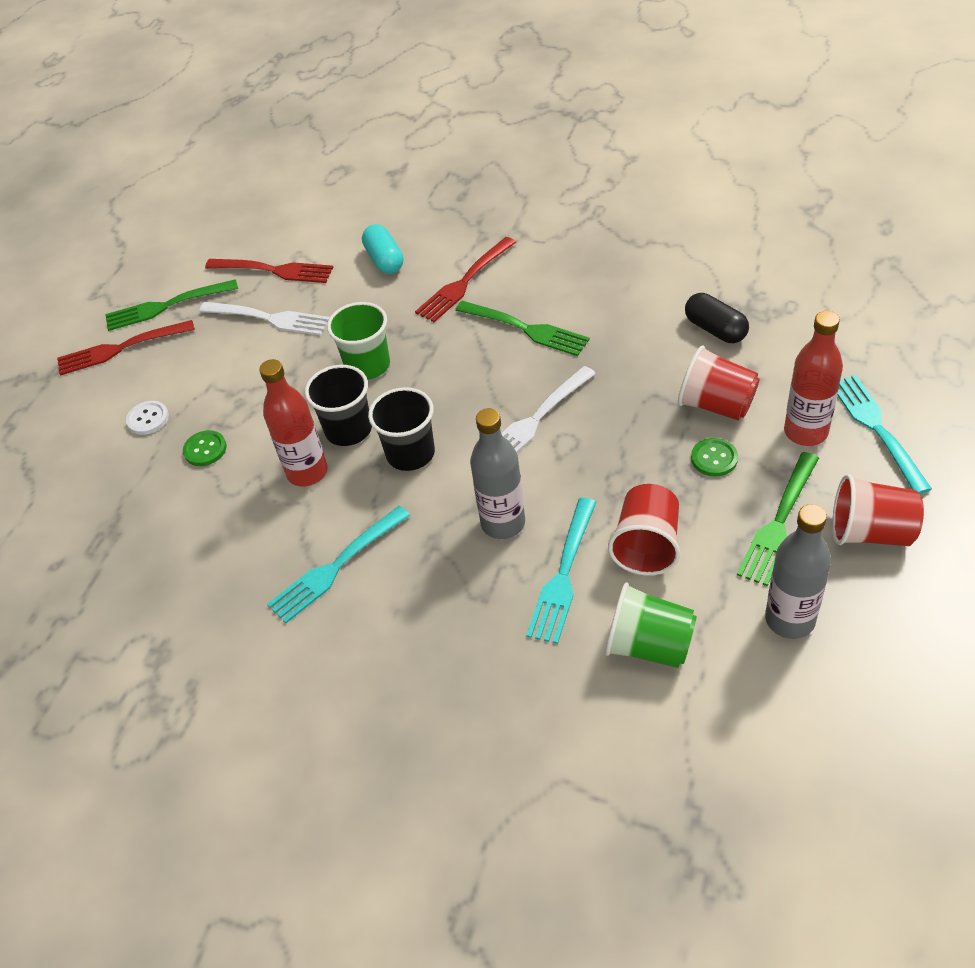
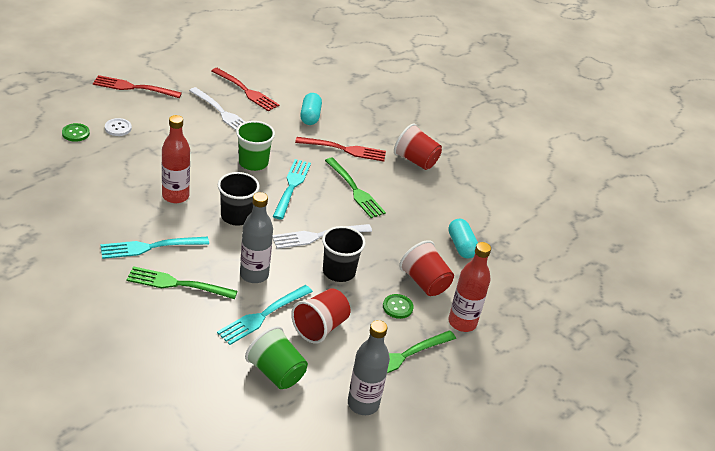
camera: 15 degrees right, 10 degrees down
green fork [105,279,238,331] -> green fork moved to [126,266,237,299]
green button [183,430,227,466] -> green button moved to [62,123,90,142]
black cup [305,365,372,446] -> black cup moved to [322,226,365,282]
red fork [415,237,516,322] -> red fork turned 150 degrees counterclockwise [295,137,386,162]
black capsule [685,293,749,343] -> turquoise capsule [448,219,478,258]
red cup [832,474,924,546] -> red cup moved to [394,123,442,170]
turquoise fork [837,375,932,494] -> turquoise fork moved to [273,159,311,220]

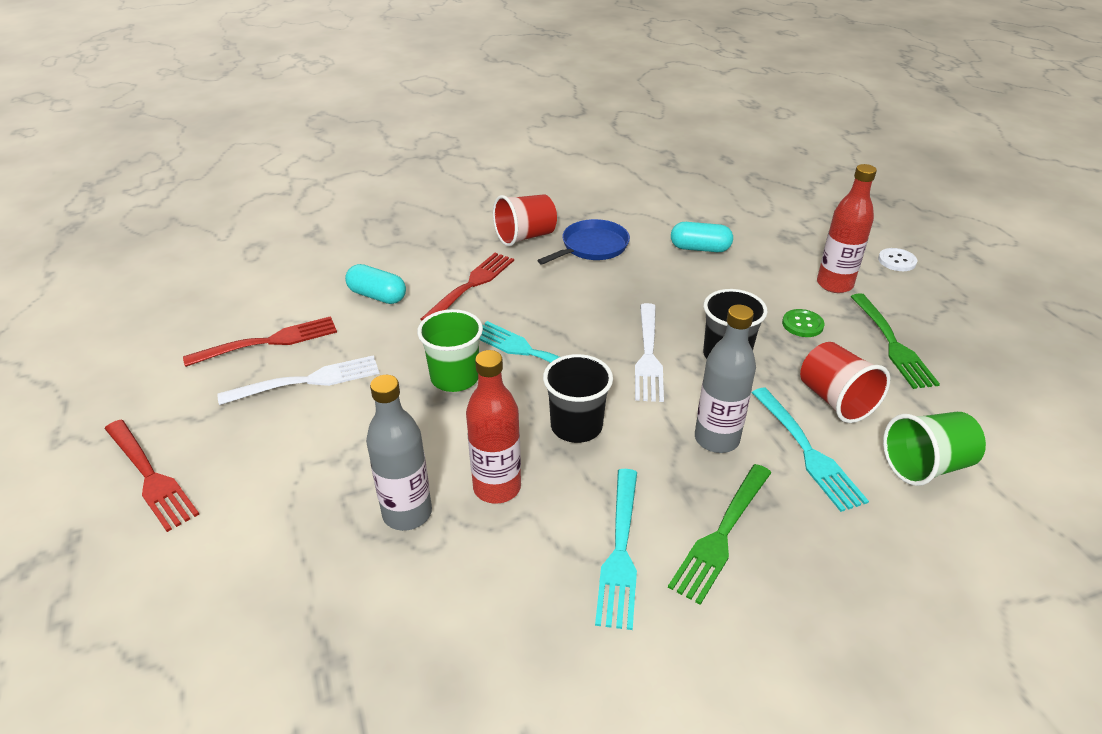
camera: 60 degrees left, 0 degrees up
green button [62,123,90,142] -> none
red fork [93,75,182,98] -> red fork turned 75 degrees counterclockwise [105,420,199,532]
white button [105,118,132,136] -> white button moved to [878,248,917,271]
green fork [325,158,386,218] -> none
grey bottle [348,320,390,415] -> grey bottle moved to [366,375,432,531]
red cup [399,240,454,296] -> none
none -> blue pan [537,219,630,265]

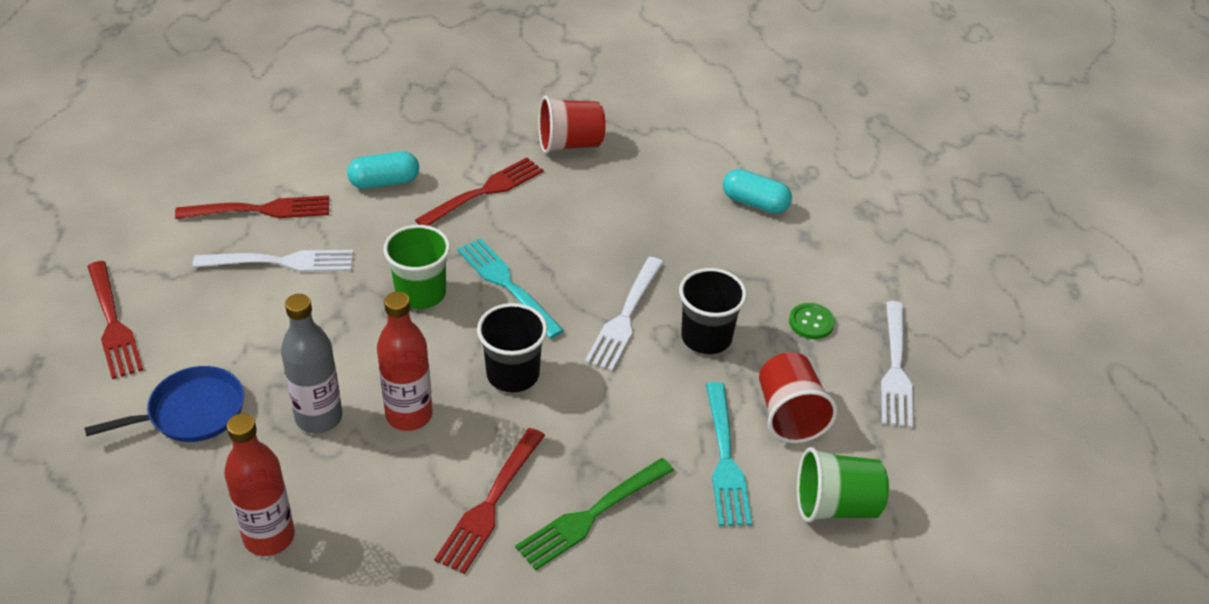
camera: 15 degrees right, 5 degrees up
turquoise capsule [345,264,406,304] -> turquoise capsule turned 60 degrees counterclockwise [347,151,419,189]
blue pan [537,219,630,265] -> blue pan moved to [85,366,244,442]
turquoise fork [595,469,637,630] -> red fork [434,428,545,574]
grey bottle [695,305,756,453] -> none
red bottle [817,164,877,293] -> red bottle moved to [224,413,295,556]
green fork [850,293,940,389] -> white fork [881,301,913,428]
white button [878,248,917,271] -> none

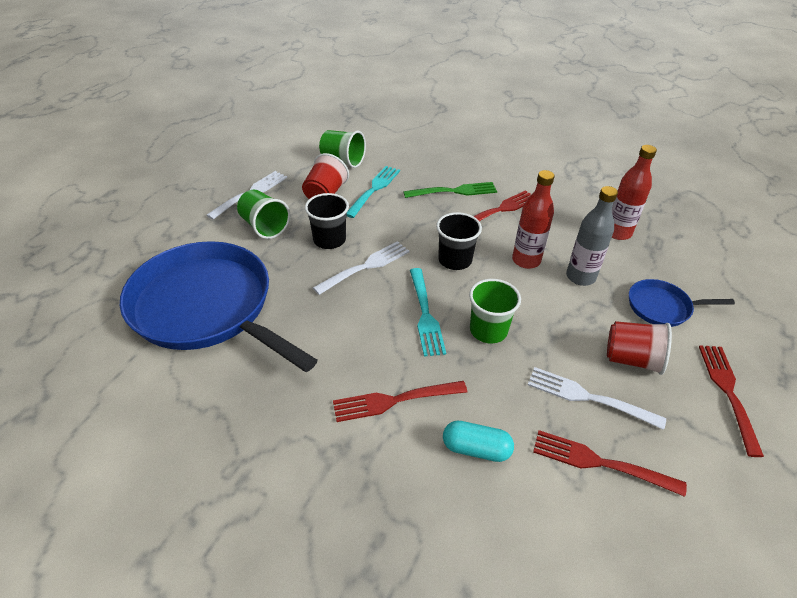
camera: 150 degrees left, 0 degrees up
red cup [538,96,606,154] -> red cup moved to [607,321,672,375]
turquoise capsule [723,169,792,214] -> blue pan [120,241,318,372]
green button [789,303,835,339] -> green cup [237,190,290,239]

